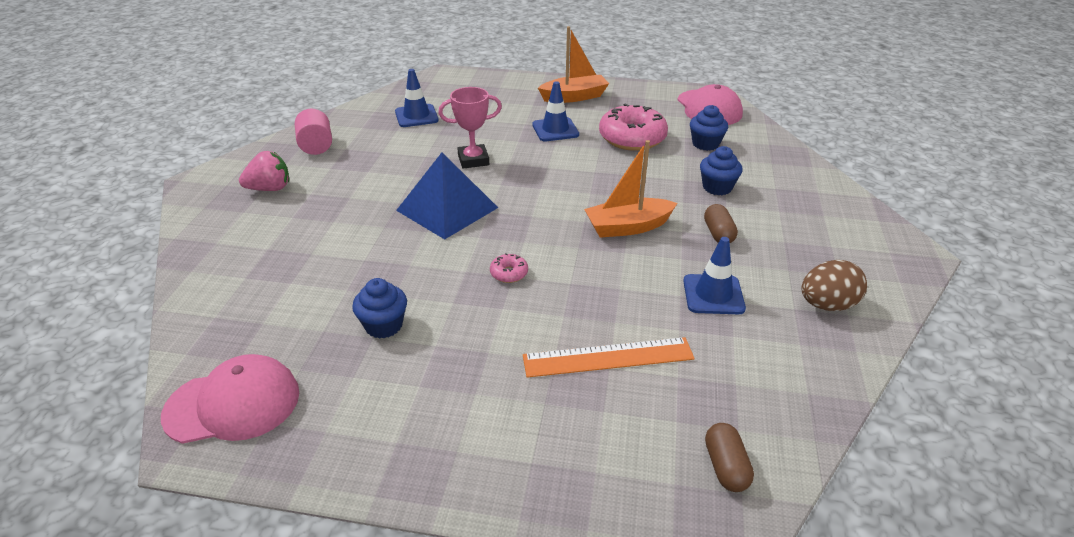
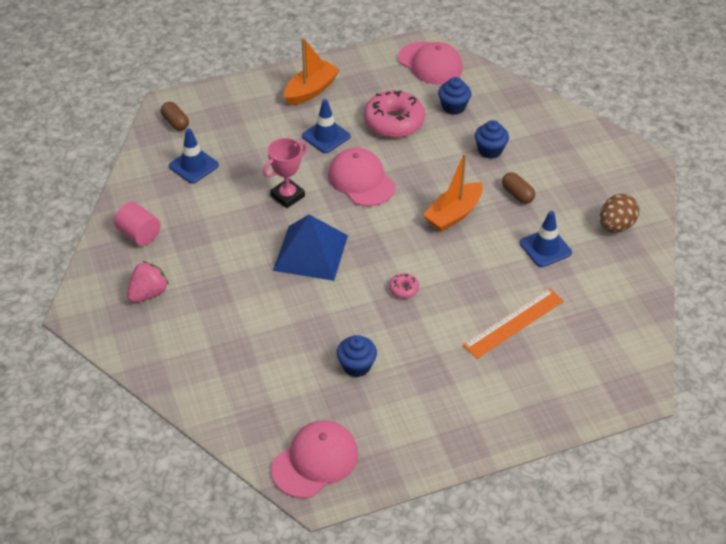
camera: 30 degrees left, 10 degrees up
brown capsule [705,423,754,492] -> brown capsule moved to [161,102,189,131]
none -> pink cap [328,148,395,206]

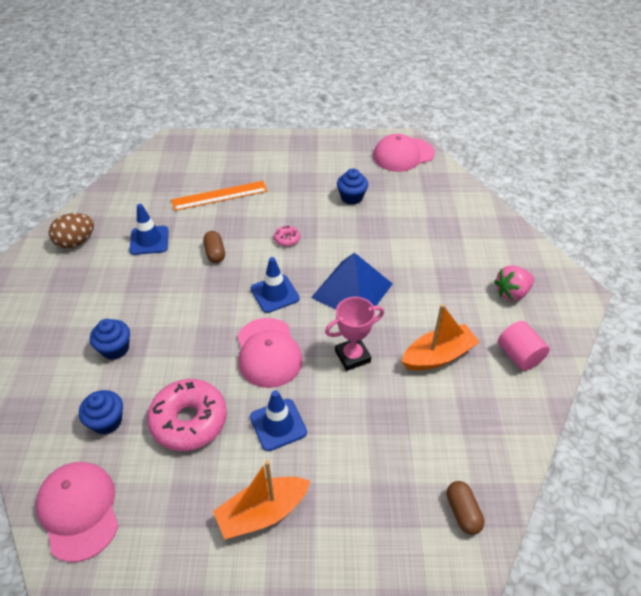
camera: 160 degrees left, 0 degrees up
blue traffic cone [169,128,219,184] -> blue traffic cone moved to [251,257,300,313]
orange boat [423,153,483,232] -> orange boat moved to [402,304,480,370]
brown capsule [502,172,535,204] -> brown capsule moved to [203,231,225,263]

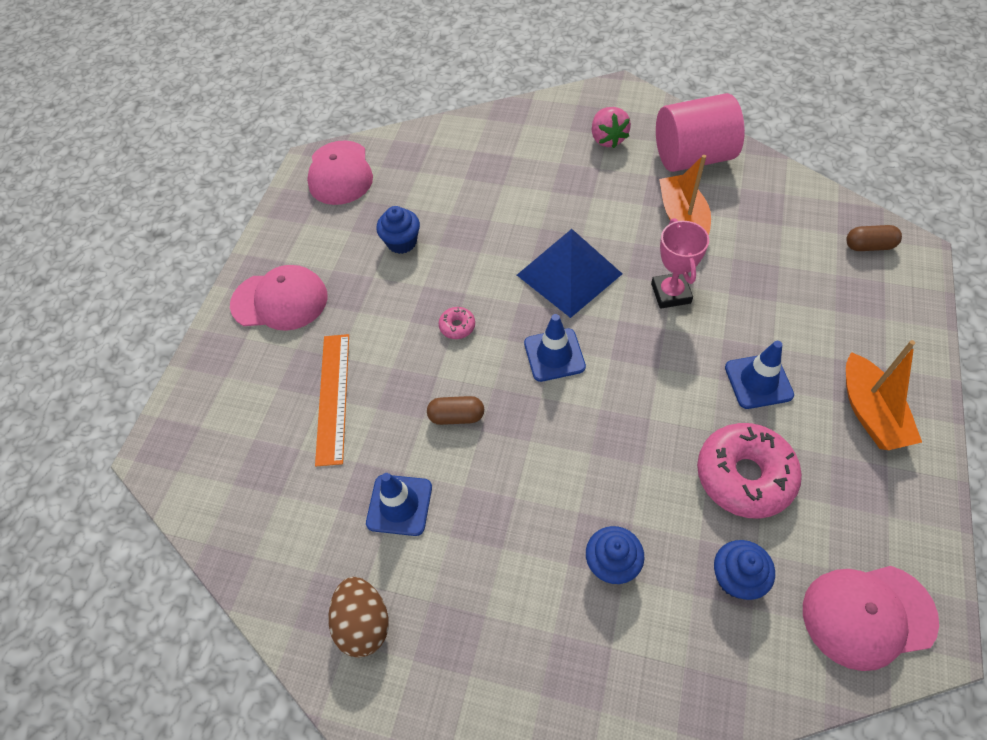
camera: 70 degrees left, 10 degrees up
pink cap [237,318,303,388] -> pink cap moved to [230,265,327,331]
pink cylinder [498,321,550,371] -> pink cylinder [656,93,745,172], size x1.72

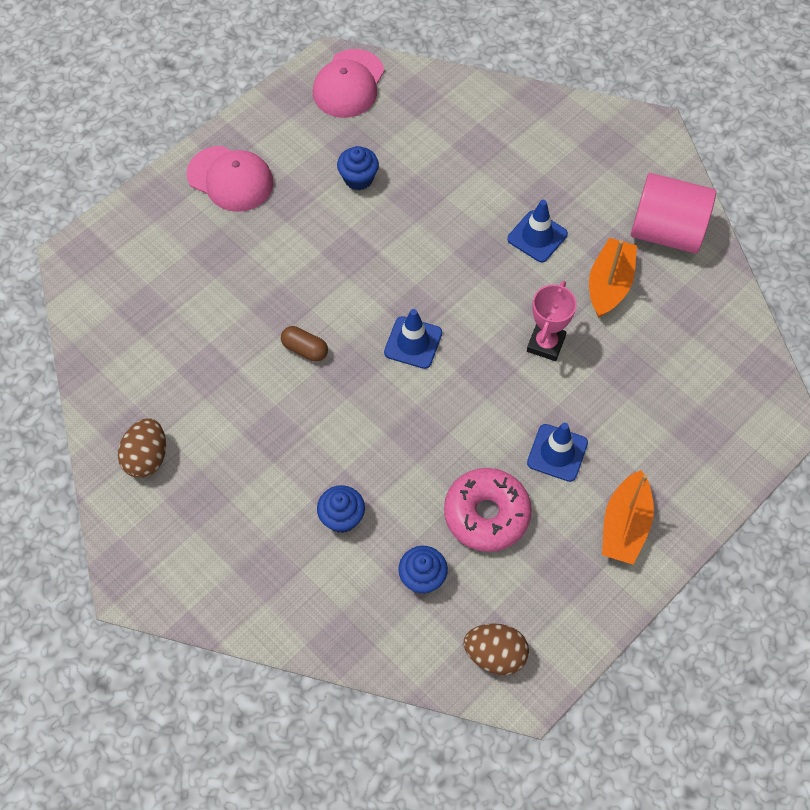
camera: 25 degrees right, 5 degrees up
orange ruler [315,334,349,466] -> none
blue traffic cone [366,473,432,536] -> blue traffic cone moved to [507,200,568,262]
pink donut [438,307,475,339] -> none
blue pyramid [517,229,622,318] -> none
pink strawberry [592,107,631,148] -> none
pink cap [803,566,939,671] -> brown egg [463,623,529,675]
brown capsule [846,225,902,251] -> none

